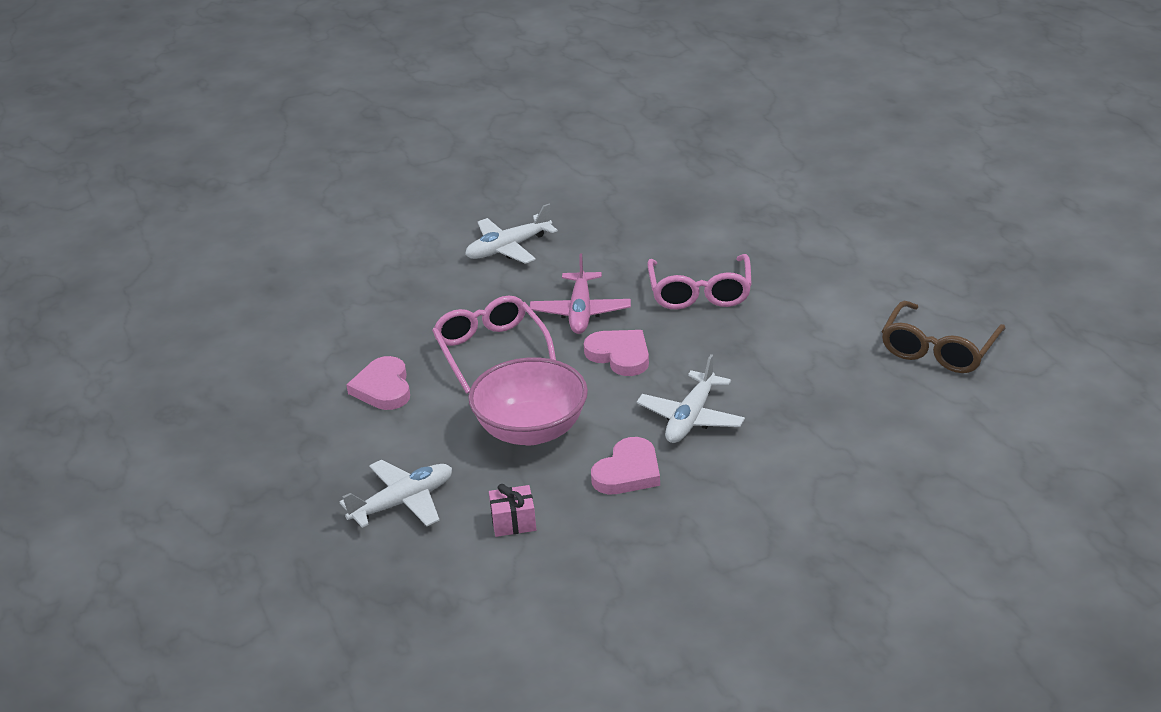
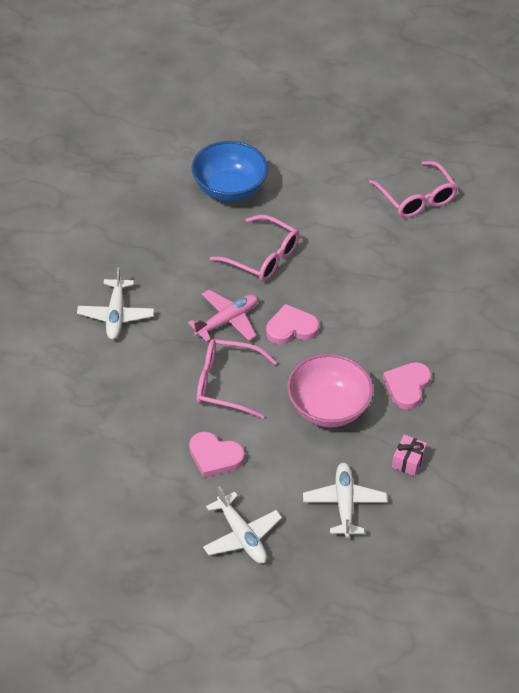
camera: 60 degrees left, 15 degrees up
pink plane [530,253,631,334] -> pink plane turned 75 degrees counterclockwise [188,290,258,342]
pink heart [591,437,660,494] -> pink heart turned 135 degrees counterclockwise [383,362,431,409]
white plane [637,354,745,443] -> white plane moved to [203,486,282,563]
brown glasses [882,301,1006,373] -> pink glasses [369,161,458,218]
none -> blue bowl [192,141,268,202]

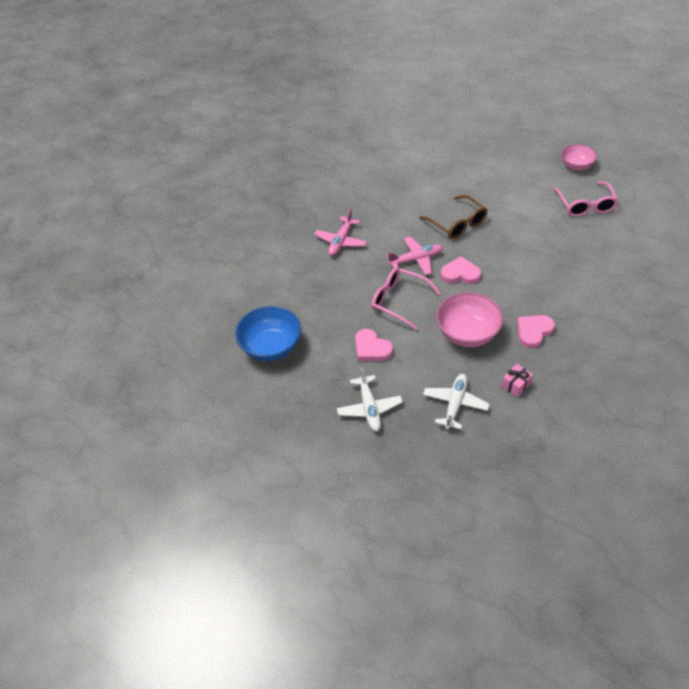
camera: 25 degrees right, 0 degrees up
white plane [77,267,154,340] -> pink plane [314,209,367,256]
blue bowl [192,141,268,202] -> blue bowl moved to [235,306,301,361]
pink glasses [210,215,299,282] -> brown glasses [419,195,487,239]
none -> pink bowl [561,144,597,171]

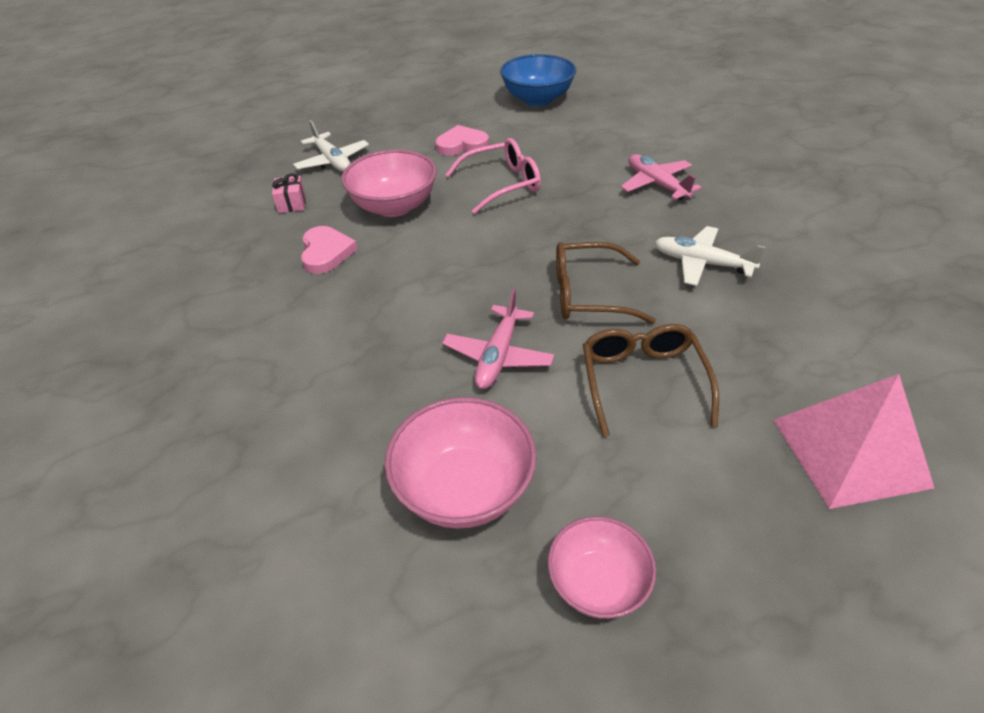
camera: 125 degrees right, 5 degrees down
white plane [337,367,403,432] -> white plane moved to [654,226,766,286]
pink plane [386,237,443,275] -> pink plane moved to [442,289,554,389]
pink heart [440,256,481,284] -> none
pink glasses [553,182,619,217] -> pink bowl [385,397,537,528]
none -> brown glasses [583,324,719,437]
none -> pink pyramid [774,374,935,509]

